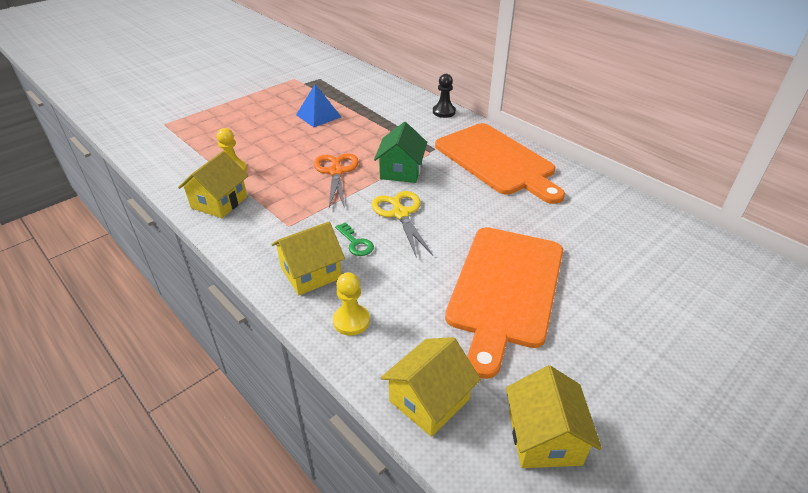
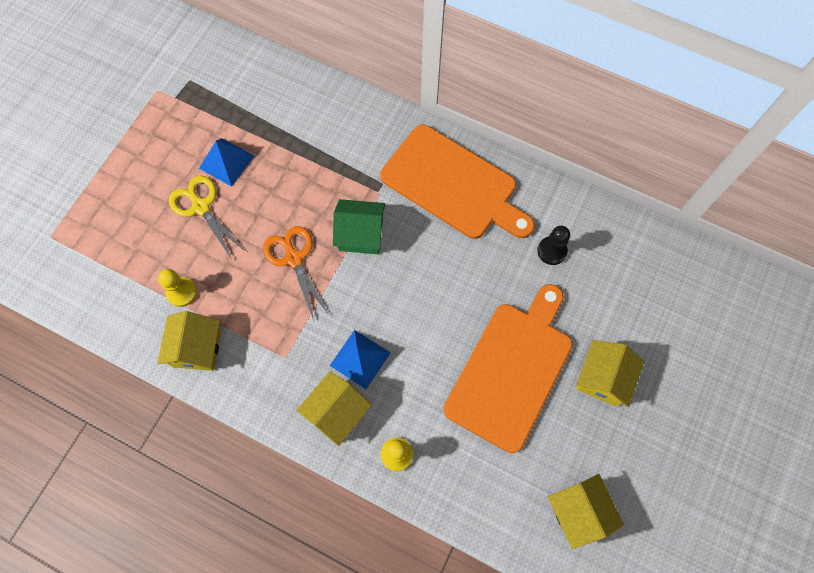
camera: 20 degrees left, 30 degrees up
green key [335,222,374,256] -> blue pyramid [330,330,390,389]
yellow scissors [371,191,433,258] -> yellow scissors moved to [169,176,246,258]
green house [374,122,427,183] -> green house turned 75 degrees counterclockwise [333,199,385,254]
yellow house [381,337,481,437] -> yellow house moved to [576,340,644,407]
black pawn [433,74,456,118] -> black pawn moved to [537,226,570,265]
orange cutting board [445,227,563,379] -> orange cutting board turned 150 degrees counterclockwise [443,284,573,453]

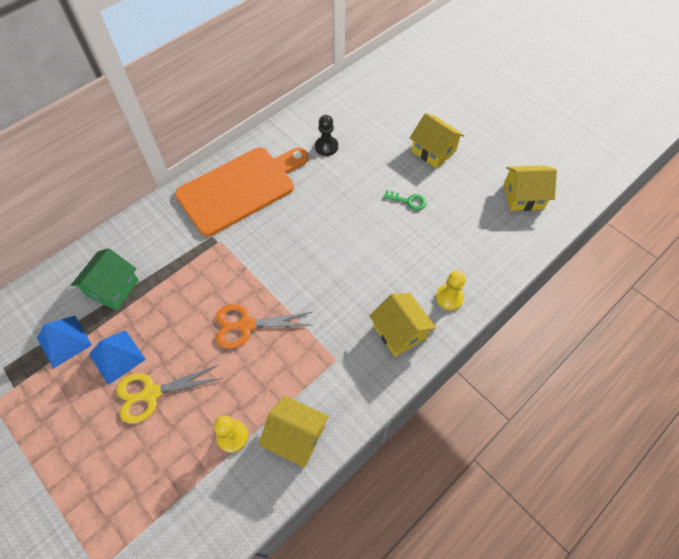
camera: 70 degrees left, 10 degrees down
blue pyramid [330,330,390,389] -> blue pyramid moved to [37,316,92,369]
green house [333,199,385,254] -> green house moved to [71,248,139,310]
orange cutting board [443,284,573,453] -> green key [383,190,426,211]

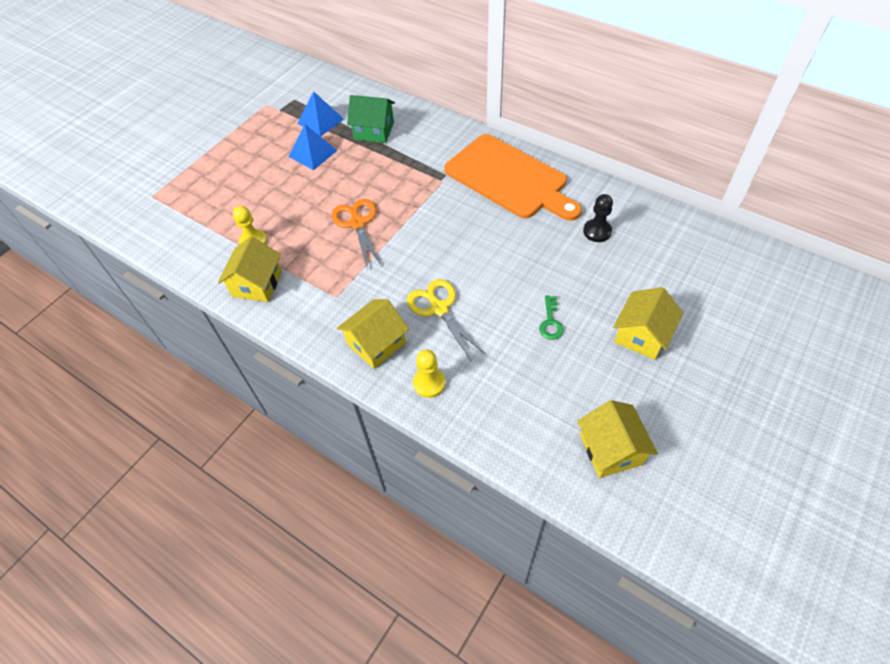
camera: 80 degrees right, 5 degrees down
yellow scissors [116,365,223,424] -> yellow scissors moved to [407,279,486,360]

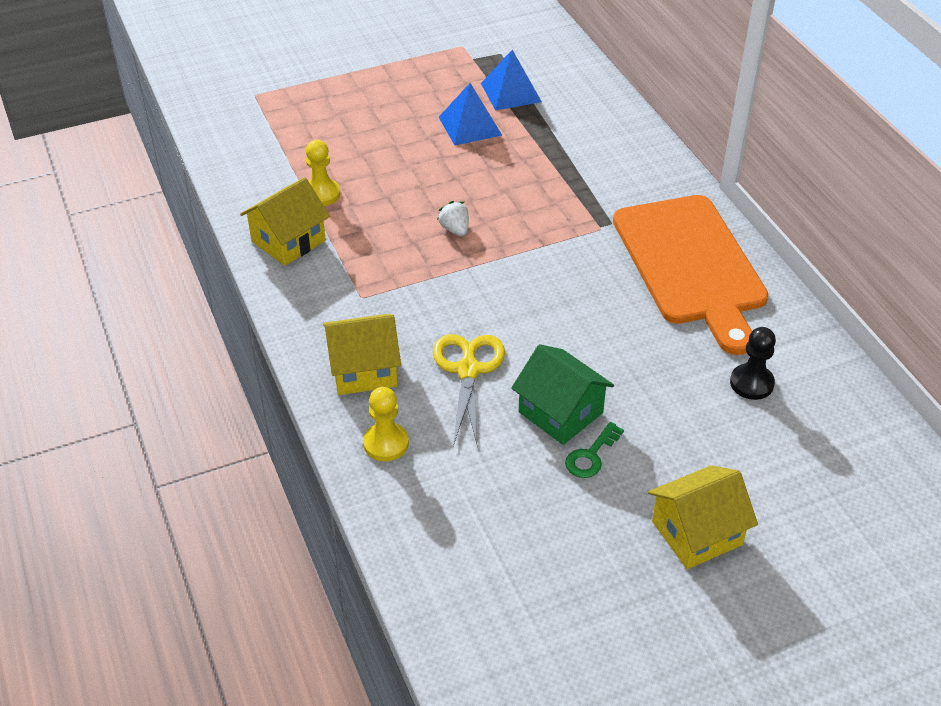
camera: 30 degrees right, 10 degrees down
orange scissors [332,199,382,267] -> white strawberry [437,201,469,236]
green house [347,95,395,143] -> green house moved to [511,344,614,445]
yellow house [577,400,658,478] -> none

